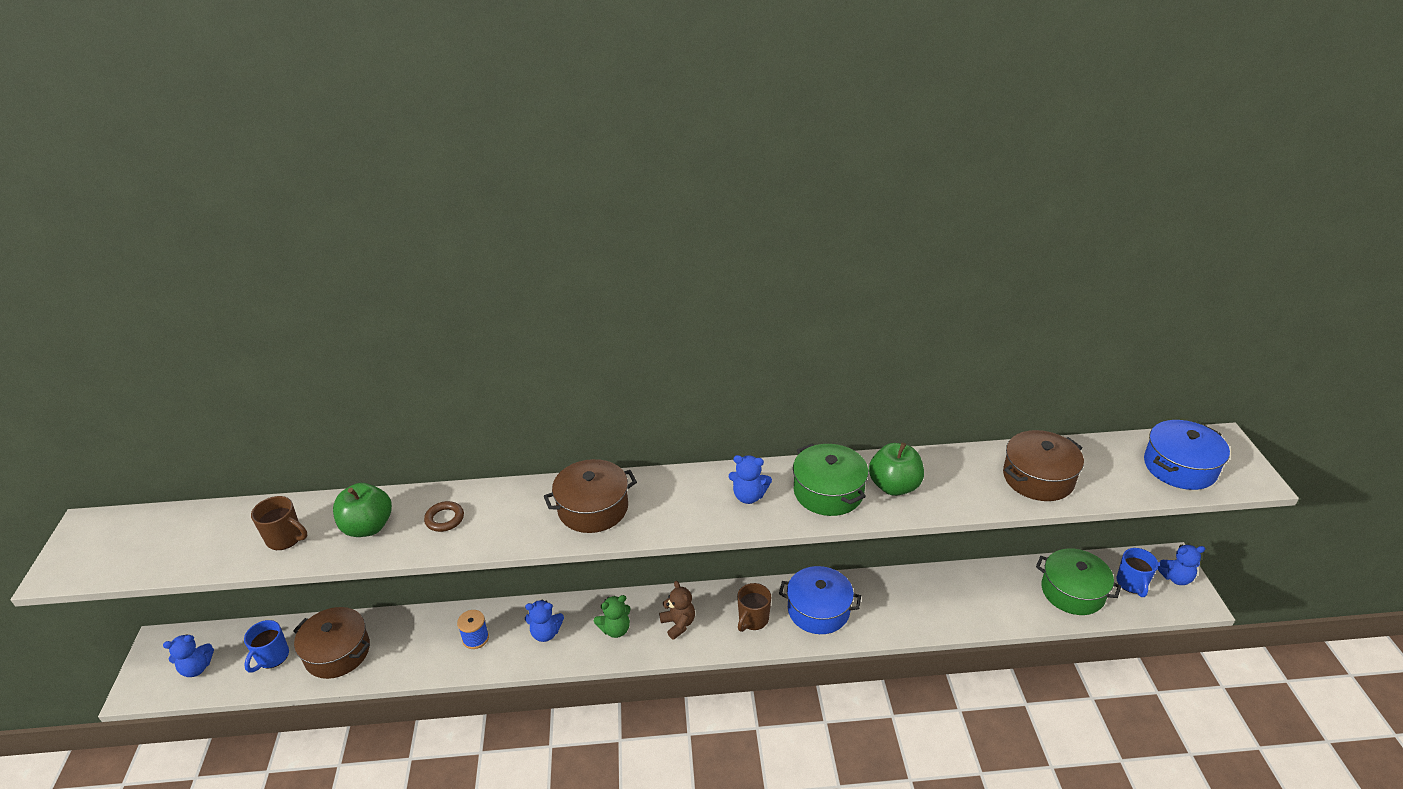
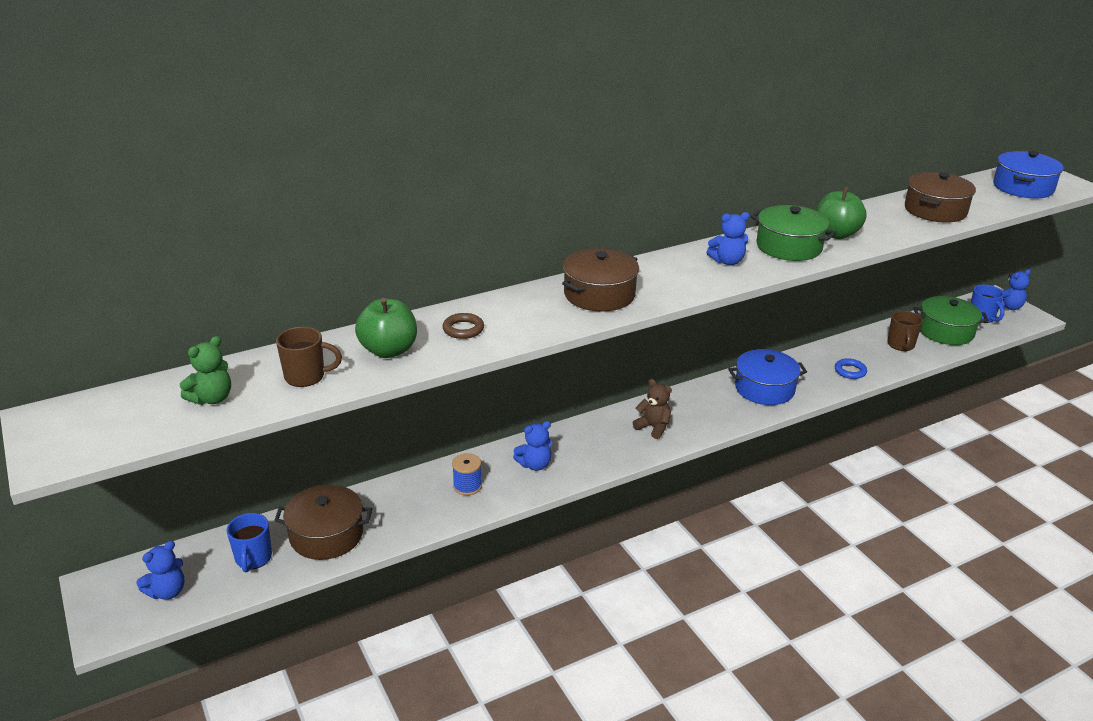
camera: 25 degrees left, 5 degrees down
green teddy bear [594,595,631,638] -> green teddy bear moved to [180,336,231,405]
brown mug [737,583,771,632] -> brown mug moved to [887,311,923,351]
none -> blue ring [835,358,867,379]

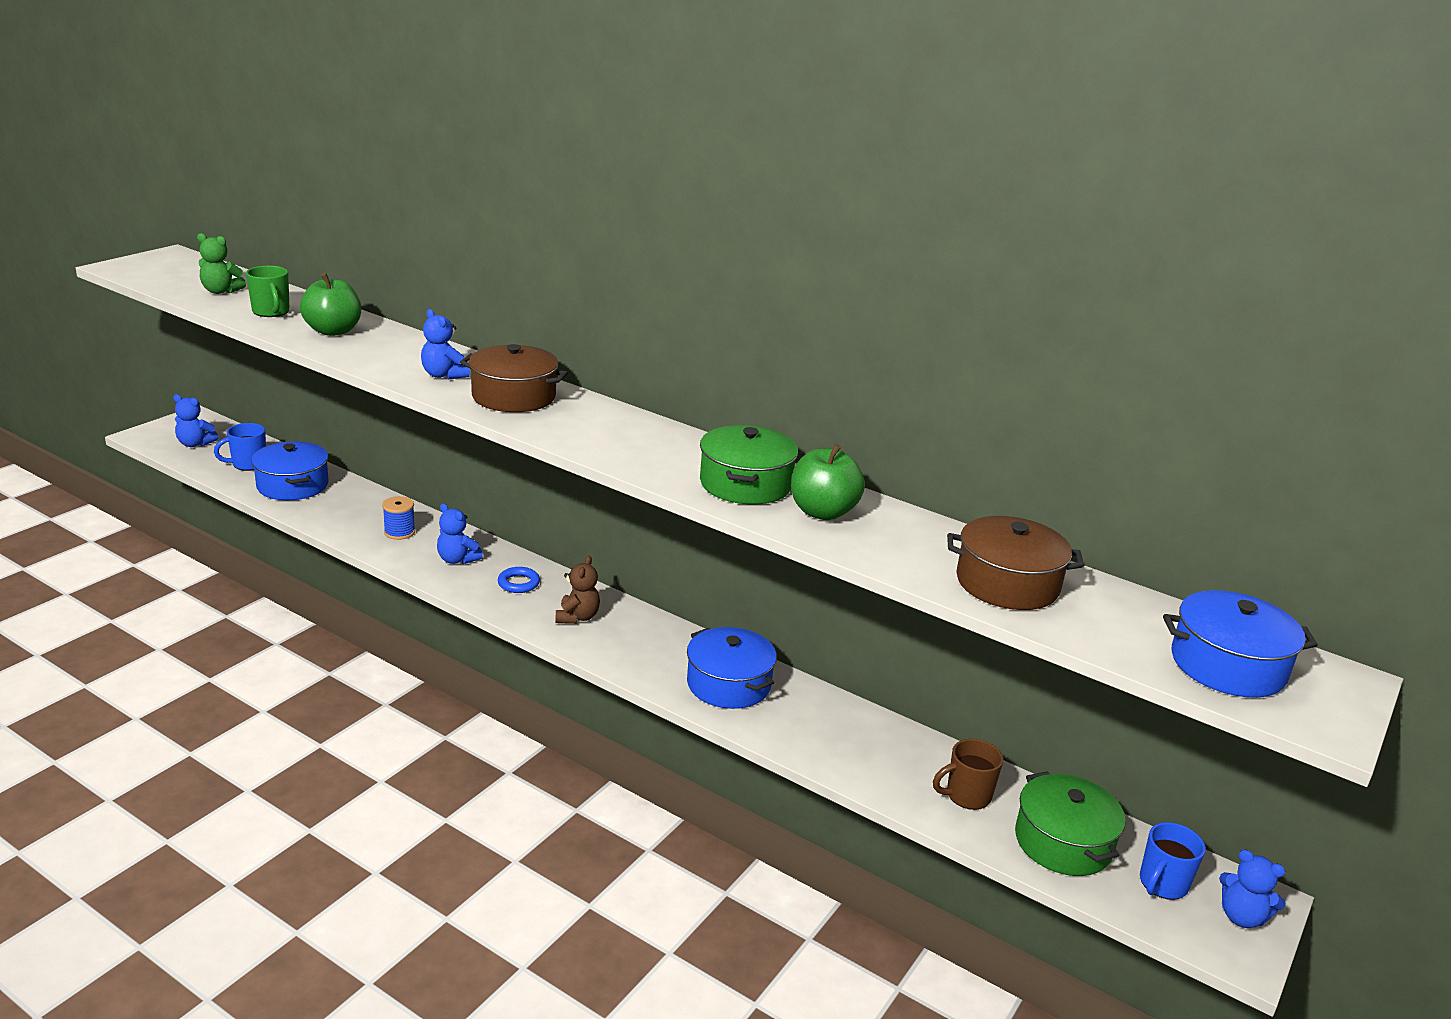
camera: 60 degrees right, 5 degrees down
brown pot [274,485,372,560] -> blue pot [251,441,329,500]
brown mug [276,327,342,387] -> green mug [246,266,290,317]
brown ring [442,313,484,339] -> none
blue teddy bear [706,212,750,265] -> blue teddy bear moved to [421,309,470,379]
blue ring [835,358,867,379] -> blue ring moved to [498,567,540,593]

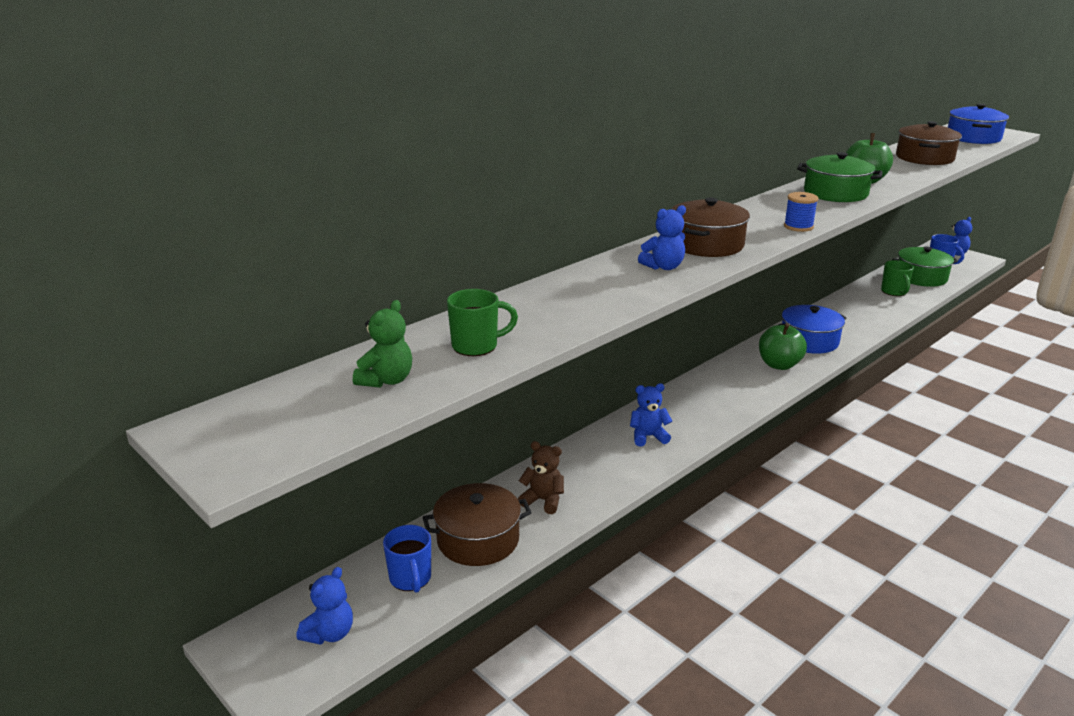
camera: 75 degrees left, 0 degrees up
blue pot [251,441,329,500] -> brown pot [423,483,532,566]
green apple [300,273,361,336] -> green apple moved to [759,323,807,370]
blue spool [382,496,415,540] -> blue spool moved to [784,192,818,232]
blue teddy bear [437,503,483,564] -> blue teddy bear turned 150 degrees counterclockwise [630,383,672,447]
blue ring [498,567,540,593] -> none
brown teddy bear [556,556,600,624] -> brown teddy bear moved to [518,441,564,514]
brown mug [933,739,1003,810] -> green mug [881,260,914,296]

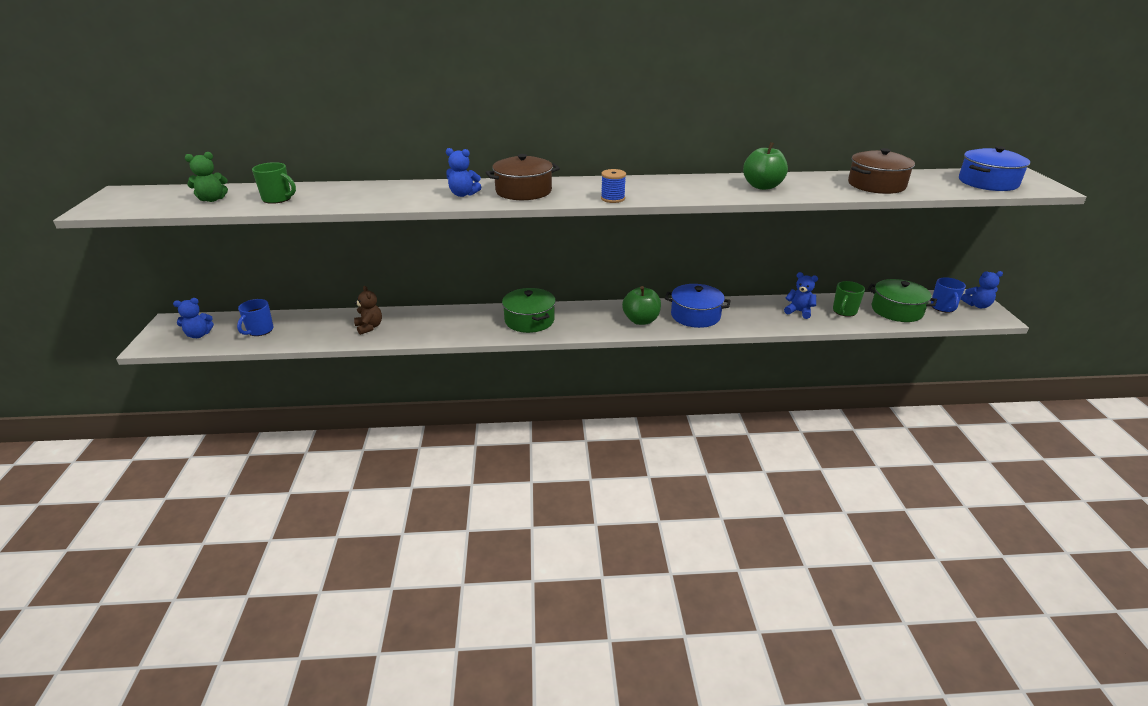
camera: 40 degrees right, 5 degrees up
brown pot [423,483,532,566] -> none
blue teddy bear [630,383,672,447] -> blue teddy bear moved to [784,272,818,319]
green pot [797,152,883,202] -> green pot moved to [502,288,556,333]

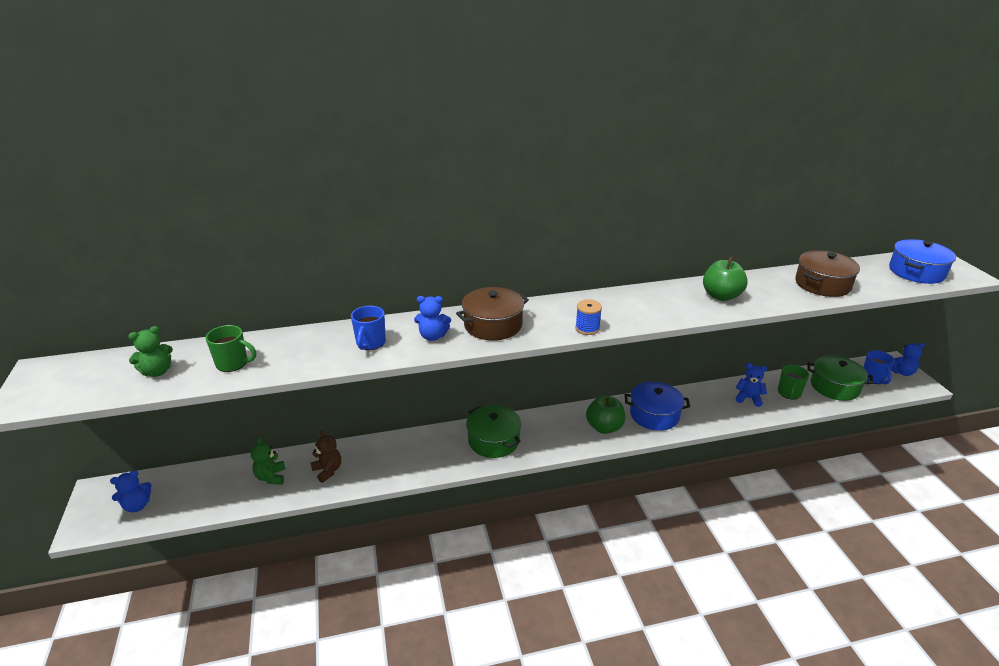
camera: 10 degrees left, 0 degrees up
blue mug [237,299,273,336] -> blue mug moved to [351,306,386,350]
none -> green teddy bear [251,437,286,485]

